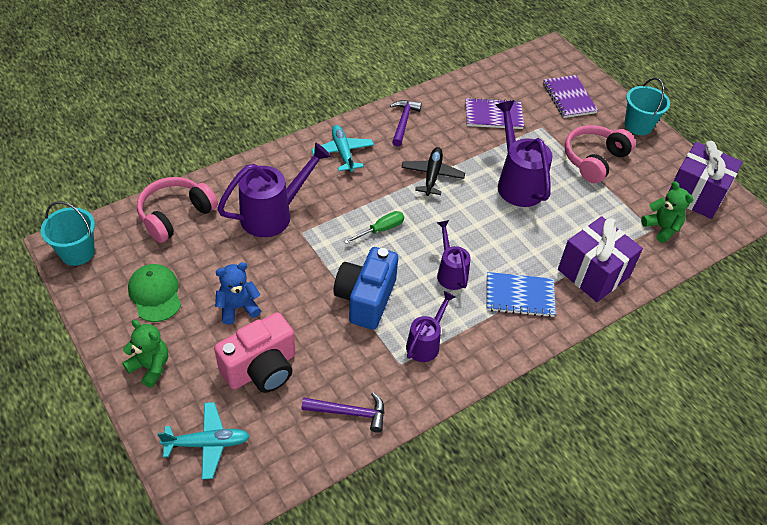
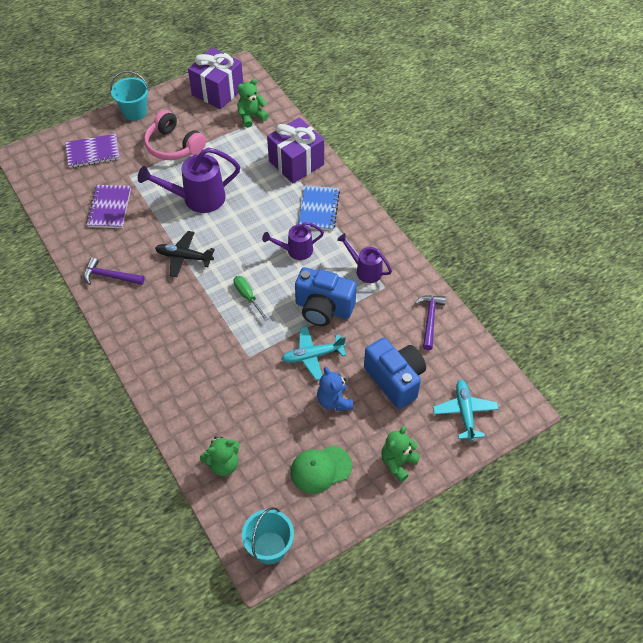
camera: 85 degrees left, 5 degrees up
pink headphones [137,177,218,243] -> green teddy bear [200,436,240,476]
pink camera [214,312,295,393] -> blue camera [364,338,426,409]
purple watering can [217,142,331,237] -> none
turquoise plane [311,125,374,172] -> turquoise plane moved to [282,326,346,380]

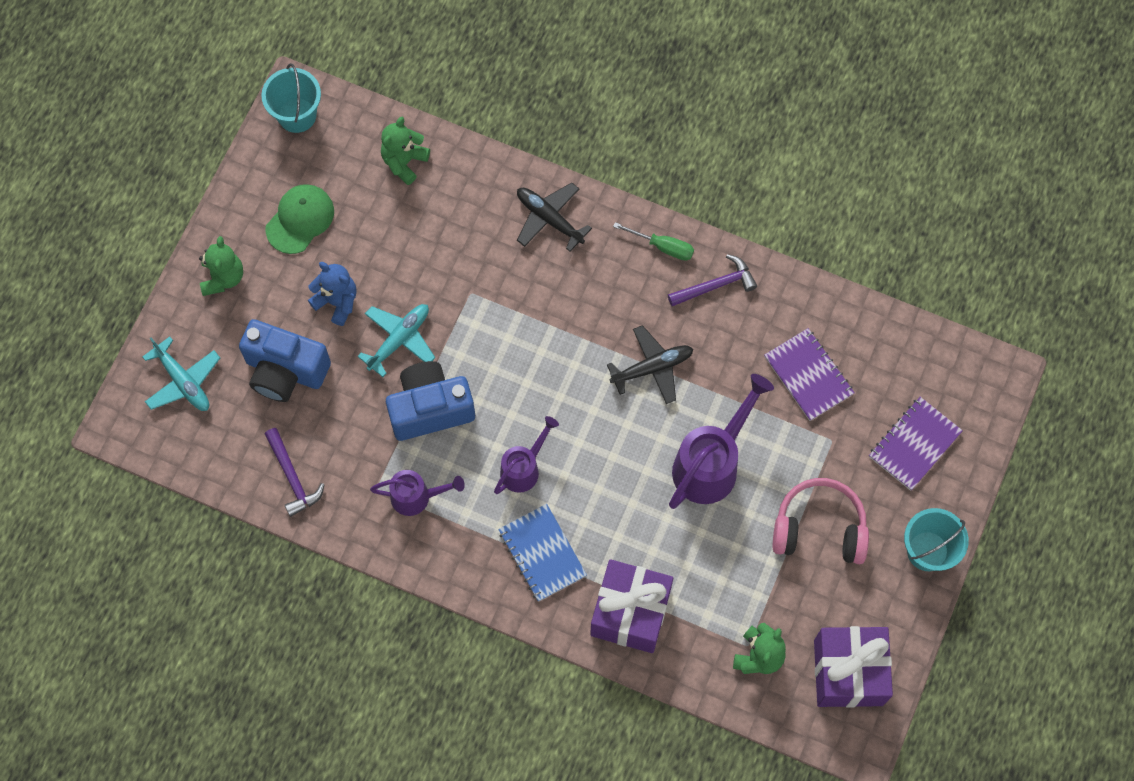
camera: 145 degrees right, 15 degrees up
green screwdriver [233,276,268,321] -> green screwdriver moved to [613,222,694,261]
none -> black plane [517,183,592,252]

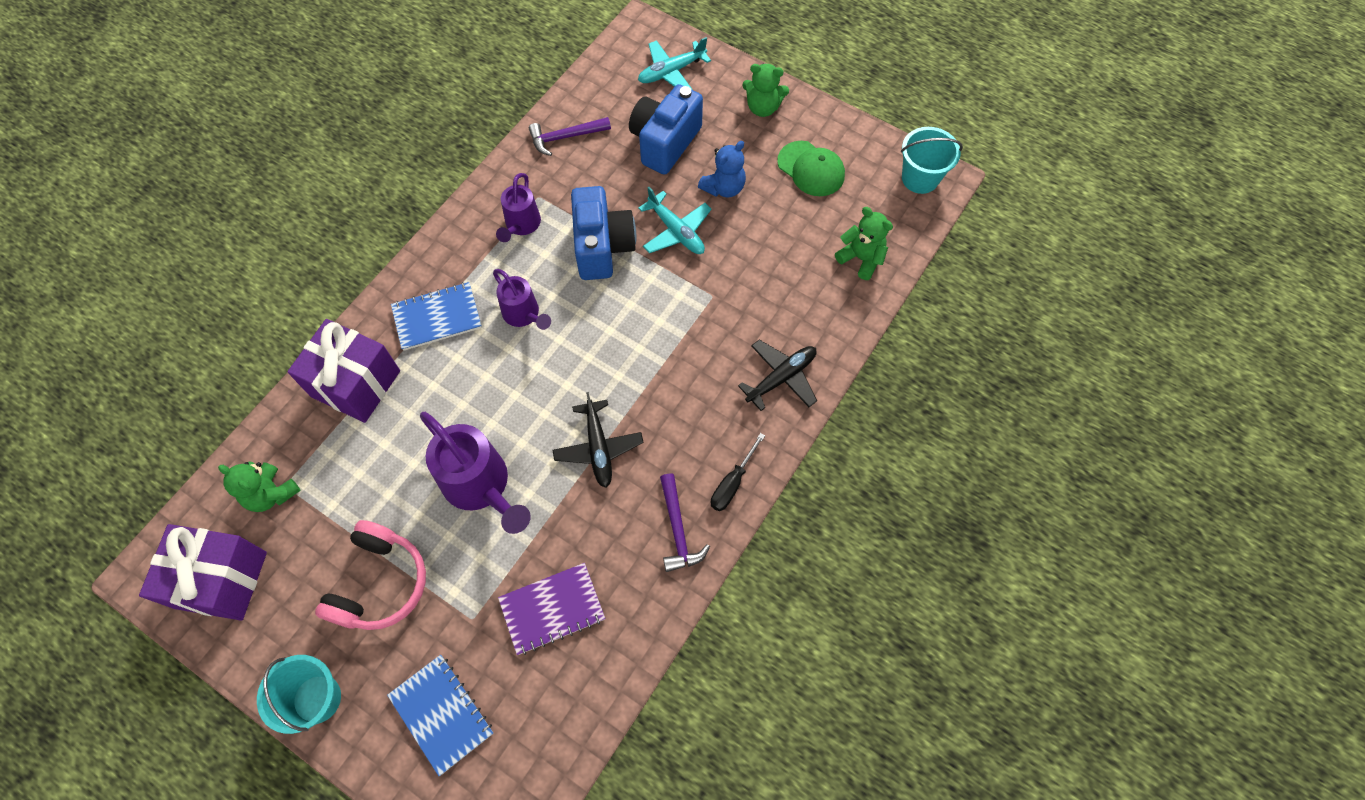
camera: 100 degrees right, 5 degrees down
green screwdriver [613,222,694,261] -> black screwdriver [711,433,765,511]
purple notebook [869,397,963,491] -> blue notebook [387,655,494,776]

